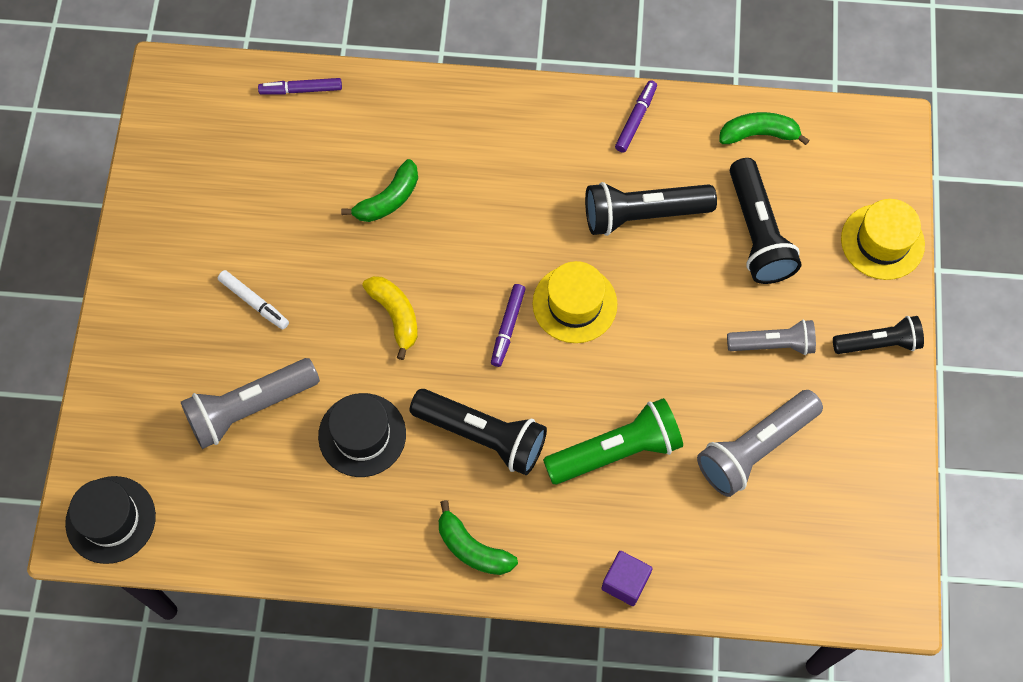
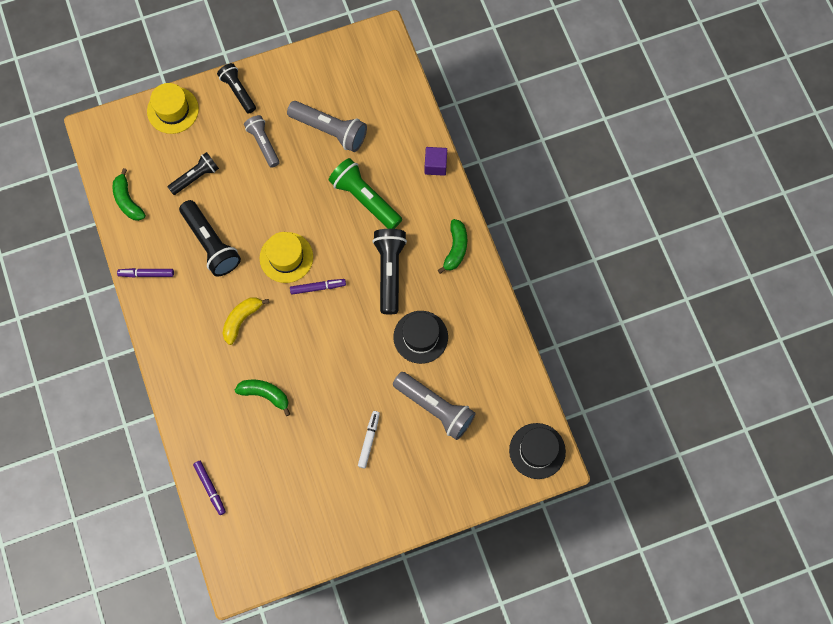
camera: 115 degrees left, 5 degrees up
yellow banana [362,276,418,360] -> yellow banana moved to [222,297,269,345]
black flashlight [730,158,801,284] -> black flashlight [168,152,219,195], size x0.65

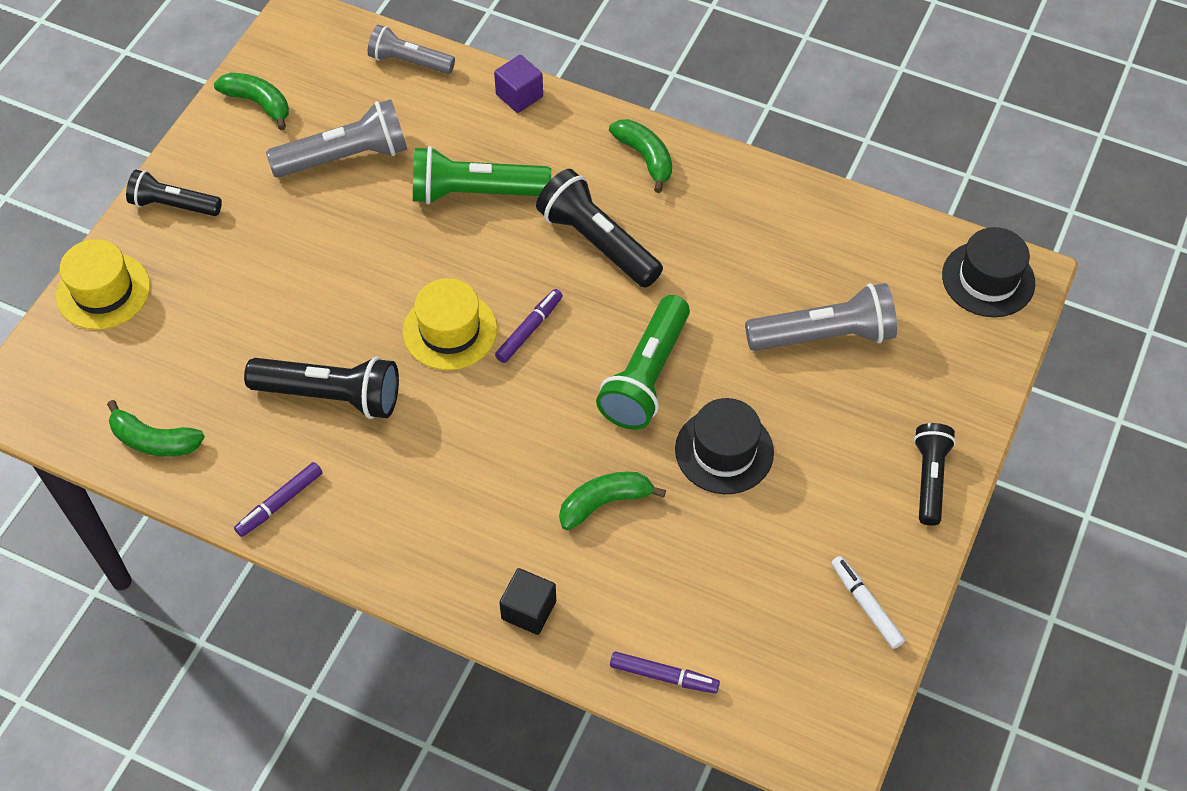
camera: 45 degrees left, 15 degrees down
black flashlight [168,152,219,195] -> black flashlight moved to [914,423,956,526]
yellow banana [222,297,269,345] -> none
grey flashlight [244,115,280,168] -> grey flashlight moved to [368,25,455,74]
white marker [358,411,380,468] -> white marker moved to [831,556,905,649]
black hat [393,311,448,364] -> black hat moved to [675,398,774,494]
none -> green banana [214,73,289,130]
none -> black cube [499,568,556,635]
none -> green flashlight [596,295,690,430]

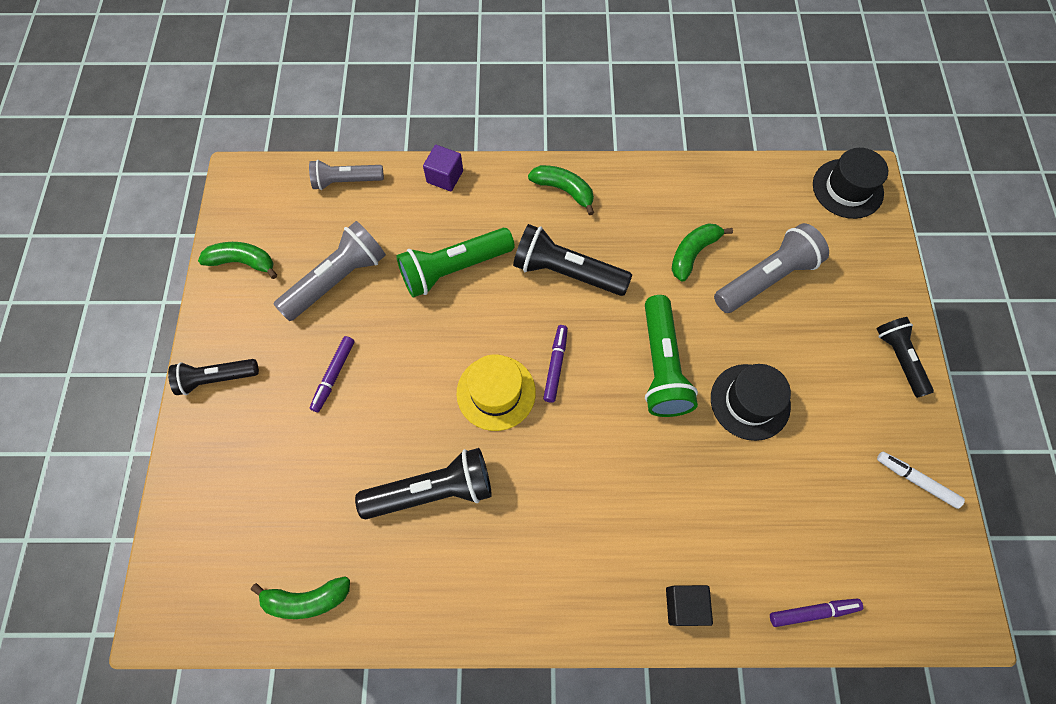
camera: 25 degrees left, 10 degrees up
yellow hat [56,239,150,330] -> none
purple marker [234,462,323,537] -> purple marker moved to [310,336,354,412]
green banana [559,472,666,530] -> green banana moved to [671,223,733,282]

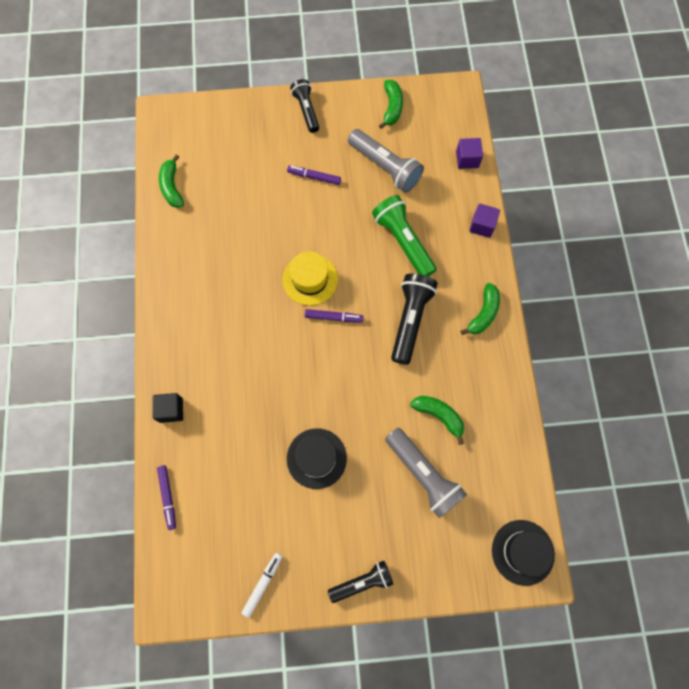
camera: 85 degrees right, 5 degrees up
grey flashlight [309,160,384,190] -> purple cube [456,138,483,169]
black flashlight [355,448,492,519] -> none
green flashlight [645,295,698,417] -> none

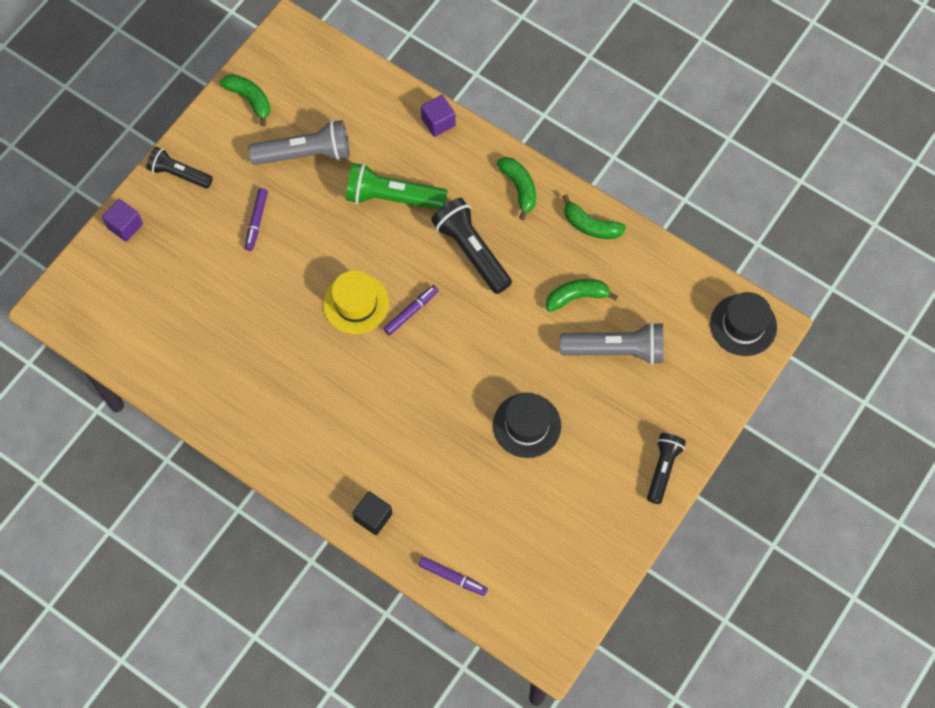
camera: 50 degrees left, 5 degrees down
green banana [159,154,184,208] -> green banana moved to [563,194,626,239]
white marker [242,553,282,618] -> none
purple marker [287,166,341,185] -> purple marker turned 45 degrees counterclockwise [245,188,268,251]
purple cube [456,138,483,169] -> purple cube moved to [102,199,143,242]

